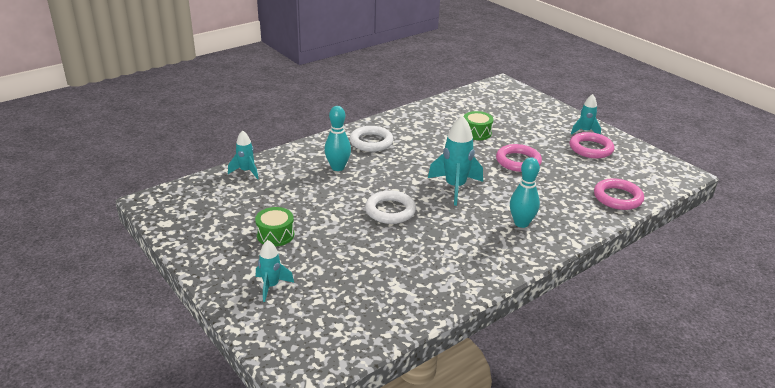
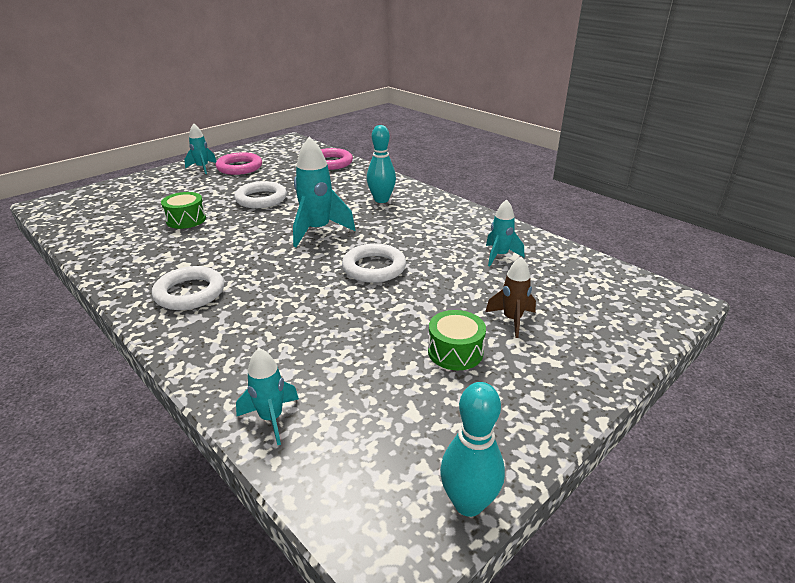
camera: 95 degrees left, 0 degrees up
turquoise rocket [256,240,294,302] -> turquoise rocket moved to [486,199,524,266]
turquoise bowling pin [324,106,351,171] -> turquoise bowling pin moved to [440,382,505,517]
pink ring [496,144,542,172] -> white ring [234,181,287,208]
none -> brown rocket [485,257,536,338]

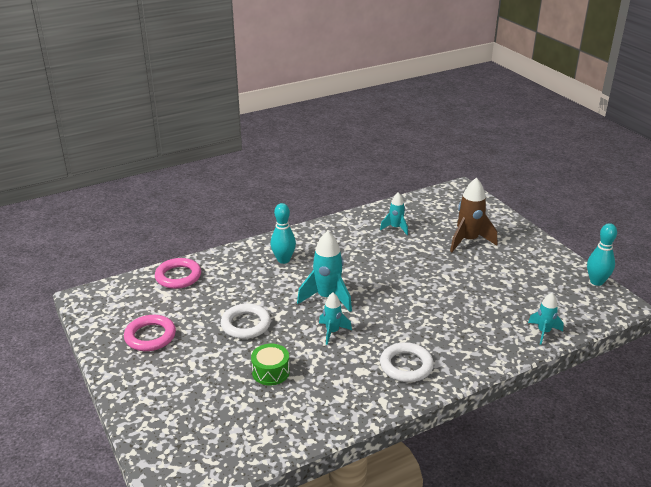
camera: 75 degrees left, 0 degrees up
turquoise rocket [184,123,216,174] -> turquoise rocket moved to [319,293,352,345]
white ring [342,243,406,283] -> none
green drum [428,310,486,370] -> none
brown rocket [485,257,536,338] -> brown rocket [450,177,497,252], size x1.69

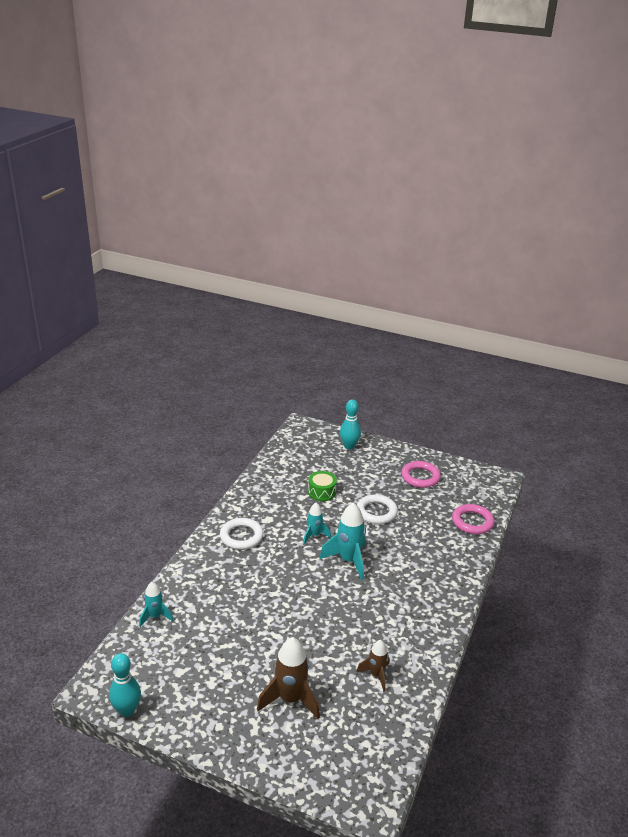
camera: 140 degrees right, 0 degrees up
turquoise bowling pin [270,203,296,264] -> turquoise bowling pin moved to [340,399,361,449]
turquoise rocket [380,192,408,235] -> brown rocket [357,640,389,691]

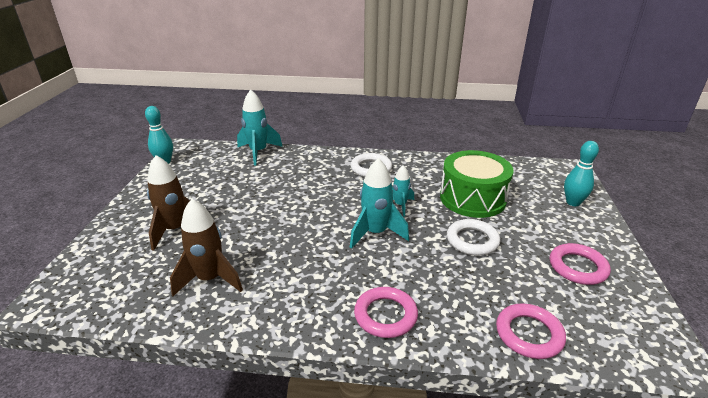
camera: 75 degrees right, 0 degrees up
turquoise rocket [139,582,173,627] -> turquoise rocket [237,89,283,165], size x1.69
green drum [308,471,337,501] -> green drum [440,150,514,218], size x2.04
brown rocket [357,640,389,691] -> brown rocket [170,199,243,296], size x1.69
none -> pink ring [354,287,418,338]

